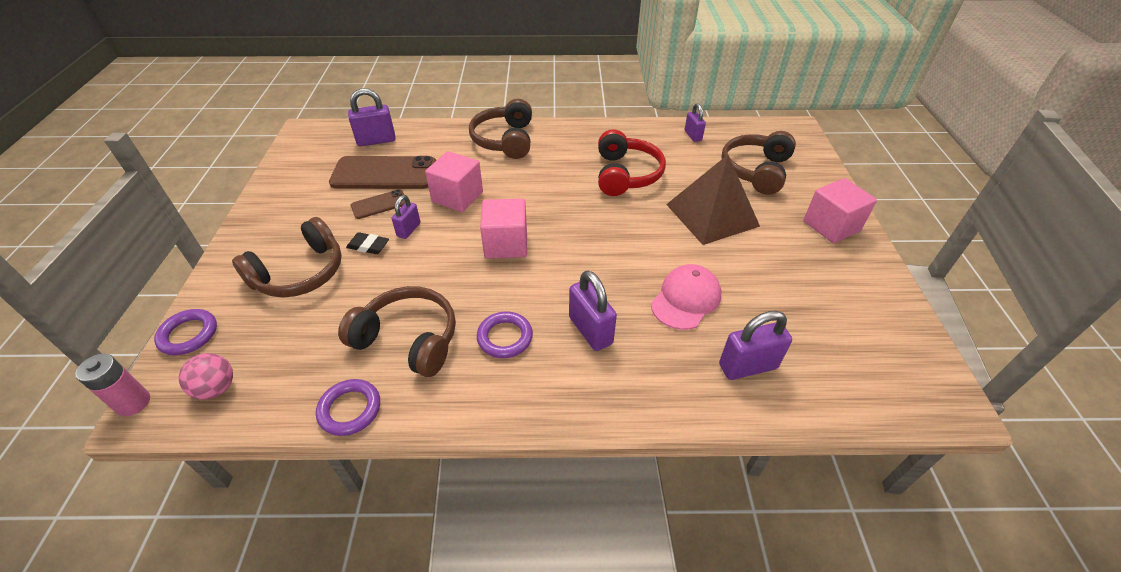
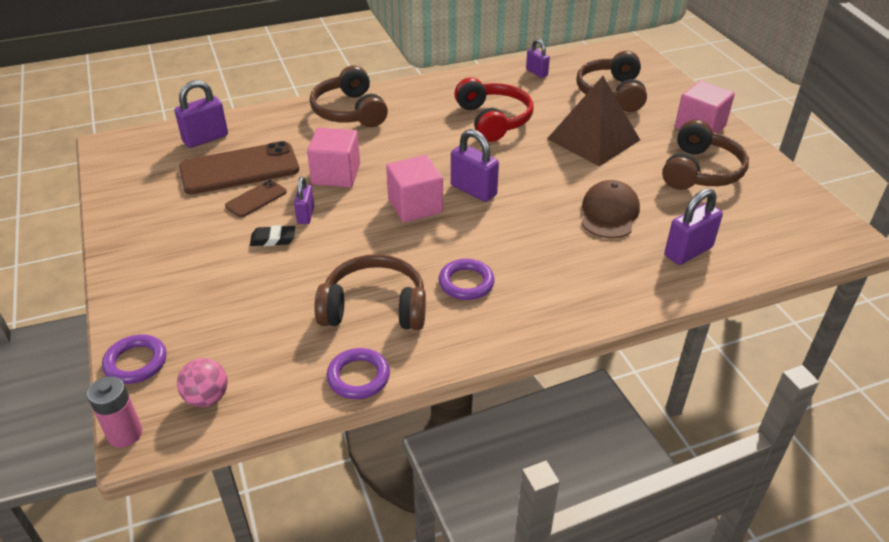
camera: 20 degrees left, 5 degrees down
brown headphones [232,217,342,298] -> brown headphones moved to [662,119,749,190]
purple padlock [569,270,617,351] -> purple padlock moved to [451,129,499,202]
pink cap [651,264,722,330] -> brown cap [582,180,640,238]

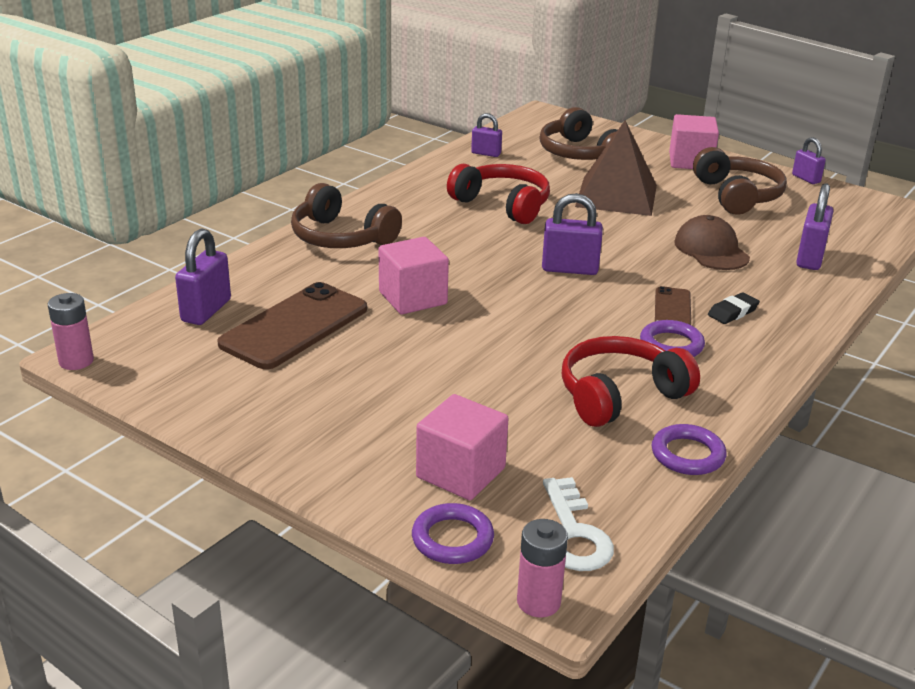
camera: 35 degrees left, 10 degrees down
pink ball [177,358,228,407] -> white key [543,477,614,571]
brown phone [225,180,287,218] -> brown phone moved to [655,286,691,325]
black eraser [250,225,295,246] -> black eraser moved to [708,292,760,324]
purple padlock [294,176,314,224] -> purple padlock moved to [792,137,826,184]
brown headphones [315,254,426,330] -> red headphones [562,336,700,427]
pink cube [386,155,443,222] -> pink cube moved to [416,394,509,500]
none -> pink battery [48,293,94,370]

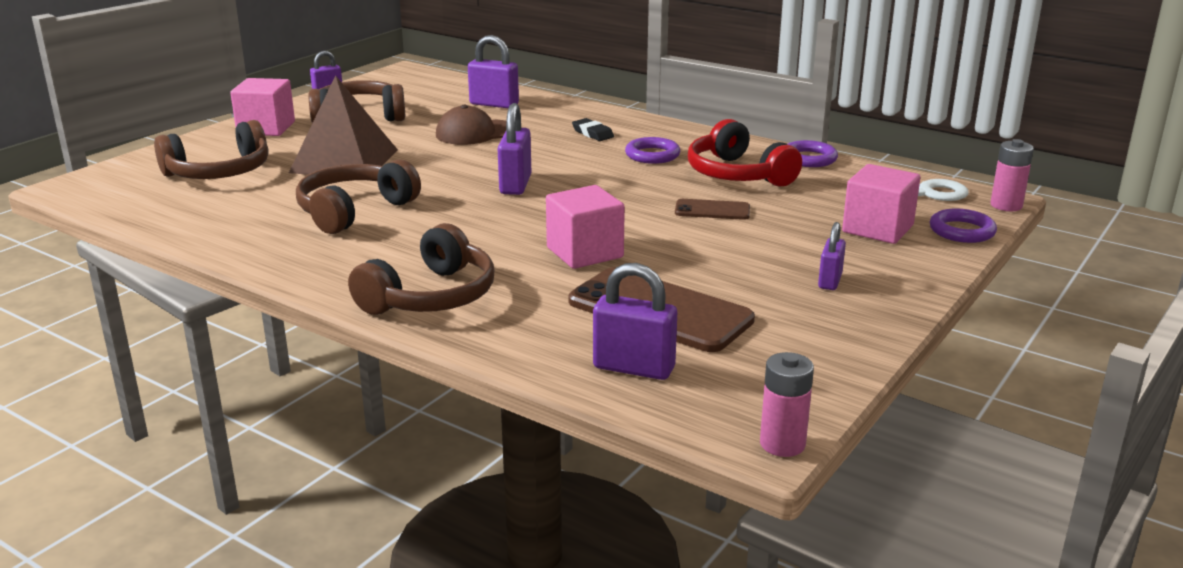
camera: 90 degrees left, 5 degrees down
red headphones [447,164,550,224] -> brown headphones [296,159,421,234]
purple padlock [471,113,502,157] -> purple padlock moved to [818,222,846,290]
brown phone [655,286,691,325] -> brown phone moved to [675,199,750,220]

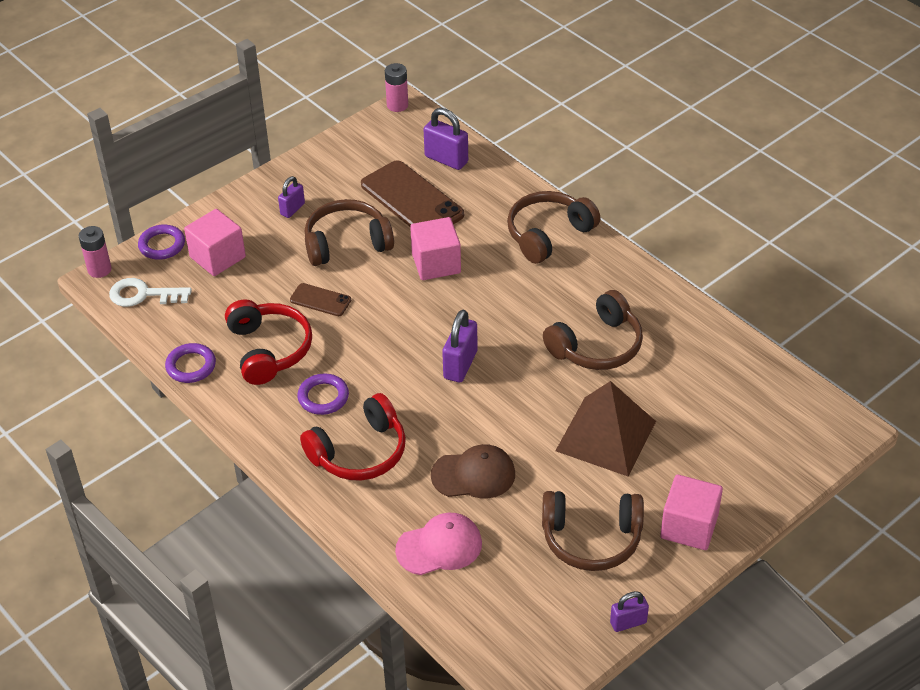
camera: 165 degrees left, 20 degrees up
brown headphones [154,120,268,179] -> brown headphones moved to [305,199,394,266]
purple padlock [468,35,519,109] -> pink cap [395,513,482,575]
black eraser [572,118,614,141] -> red headphones [300,393,406,480]

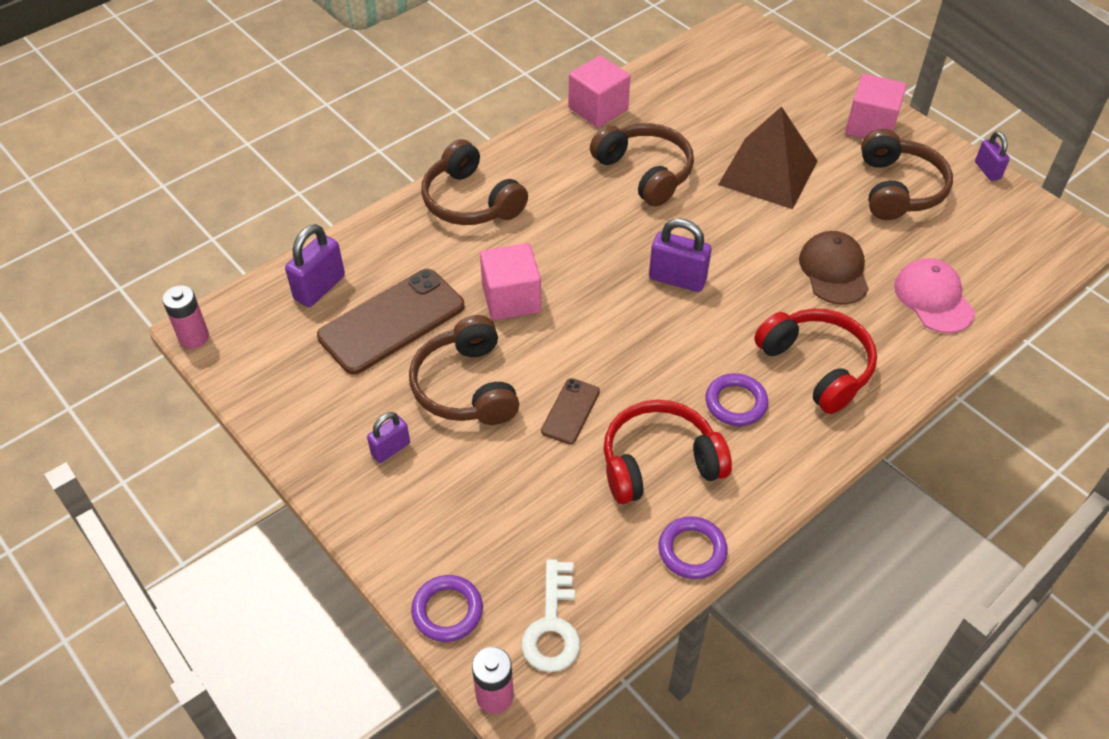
camera: 90 degrees left, 5 degrees up
pink cube [184,209,246,276] -> pink cube moved to [568,55,630,128]
purple padlock [278,176,305,218] -> purple padlock turned 75 degrees counterclockwise [367,412,410,463]

